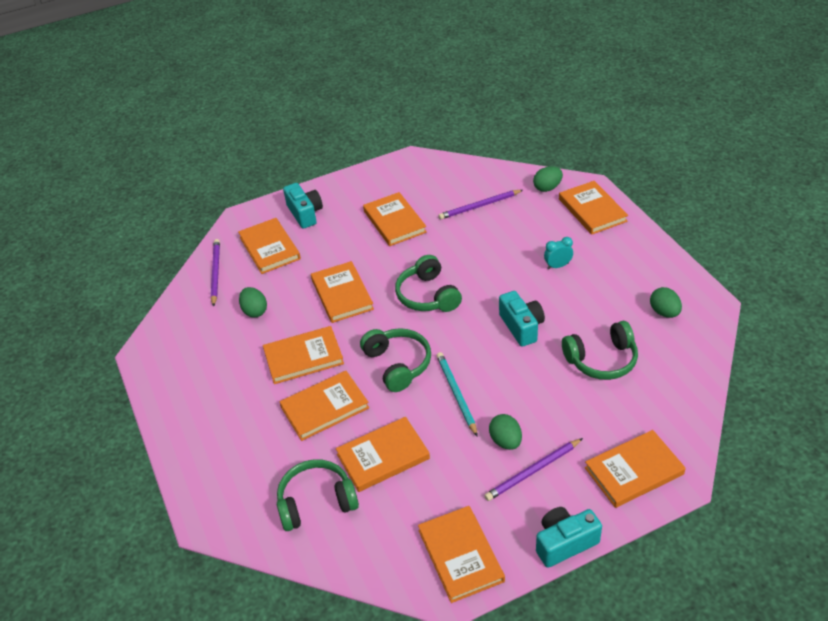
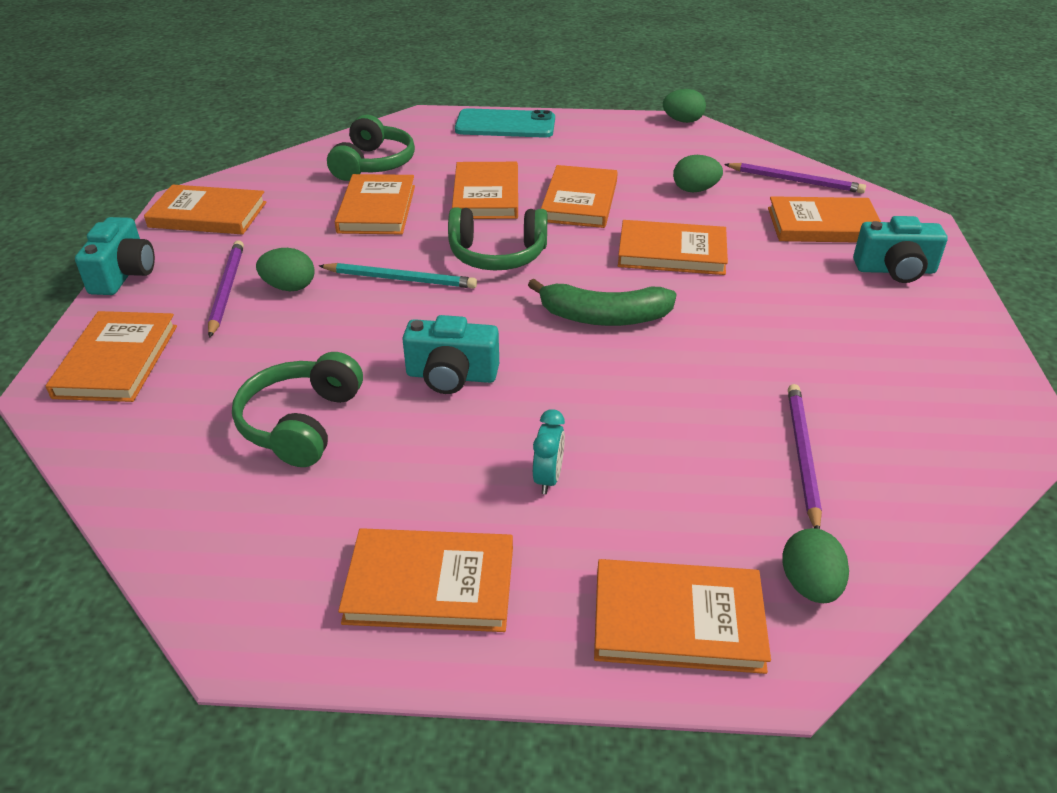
camera: 115 degrees right, 5 degrees down
orange book [363,192,427,246] -> orange book moved to [338,528,513,632]
green headphones [395,255,462,312] -> green banana [528,279,677,326]
green egg [650,287,682,318] -> green egg moved to [663,89,706,123]
none -> turquoise phone [455,108,555,138]

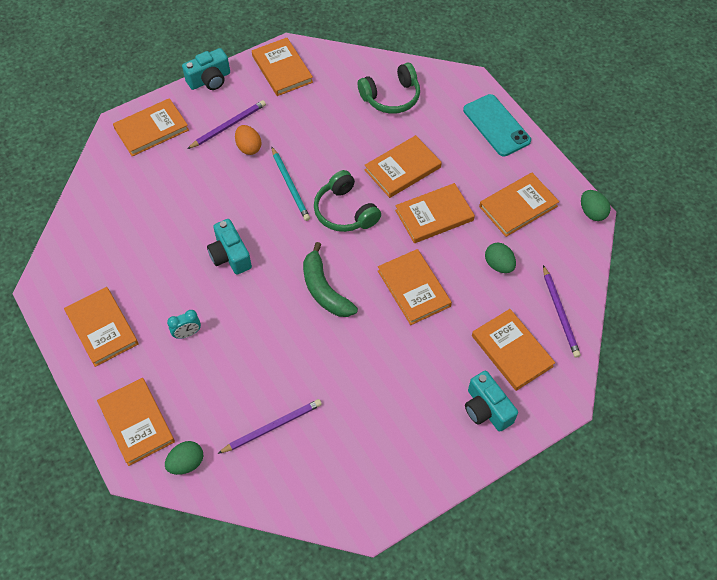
camera: 55 degrees right, 20 degrees up
green headphones [232,352,363,467] -> none
green egg [256,248,315,291] -> orange egg [235,125,261,155]
orange book [335,174,415,234] -> orange book moved to [479,173,559,237]

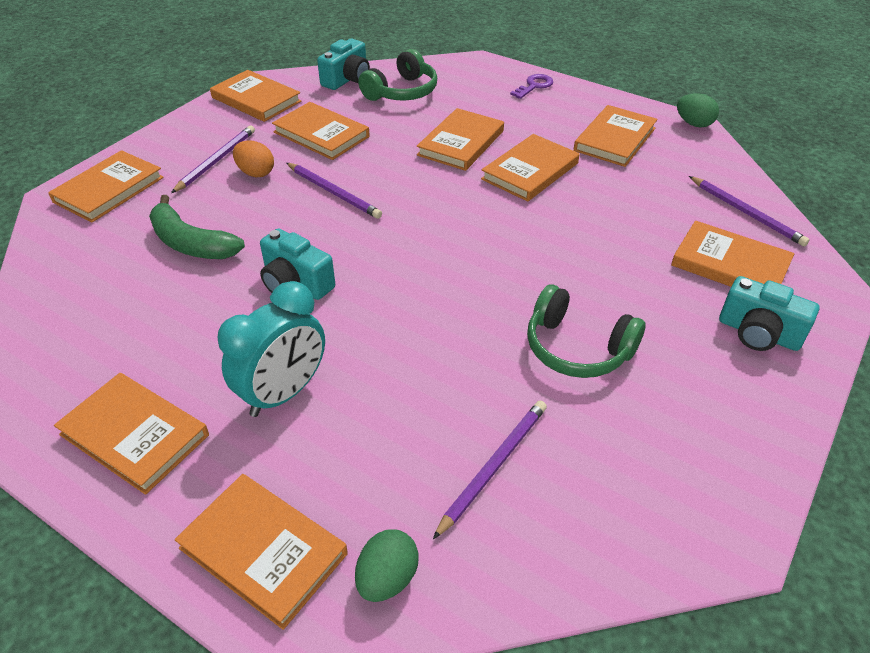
camera: 25 degrees left, 15 degrees down
turquoise clock [167,310,201,339] -> turquoise clock [218,281,325,417], size x1.99
turquoise camera [182,48,230,90] -> turquoise camera moved to [317,39,370,90]
turquoise pencil [272,147,310,221] -> purple pencil [287,163,382,219]
green banana [303,242,358,317] -> green banana moved to [149,195,245,259]
green headphones [314,170,381,232] -> green headphones moved to [527,284,646,378]
orange book [378,249,452,325] -> orange book moved to [272,102,370,160]
turquoise phone [463,94,531,156] -> purple key [510,74,553,99]
green egg [485,243,516,273] -> none

